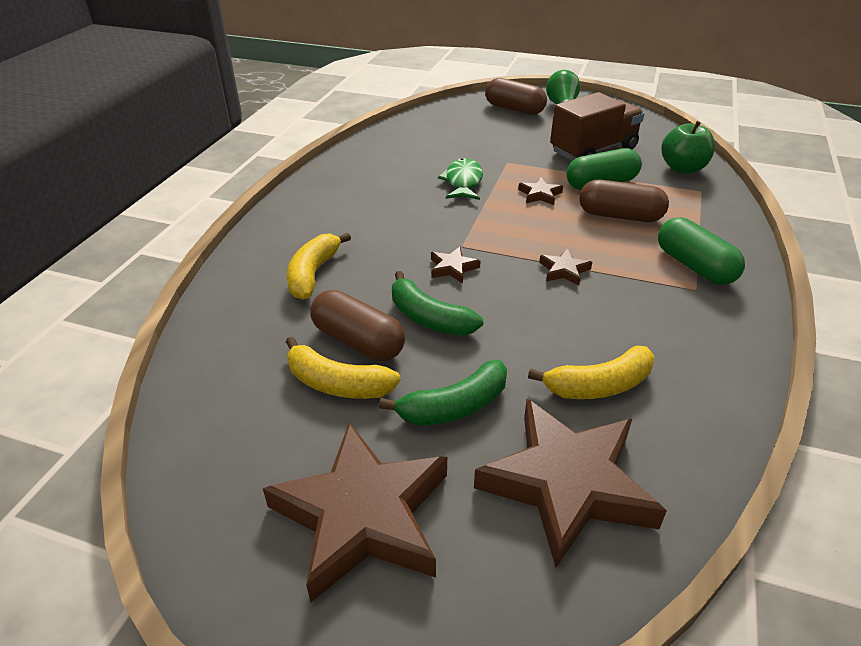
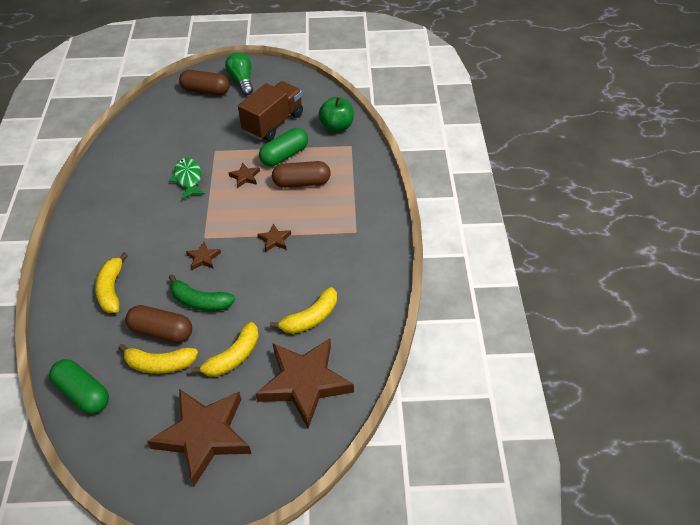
camera: 20 degrees left, 10 degrees up
green banana [379,360,507,425] -> yellow banana [191,322,259,377]
green capsule [658,217,745,285] -> green capsule moved to [49,359,109,414]

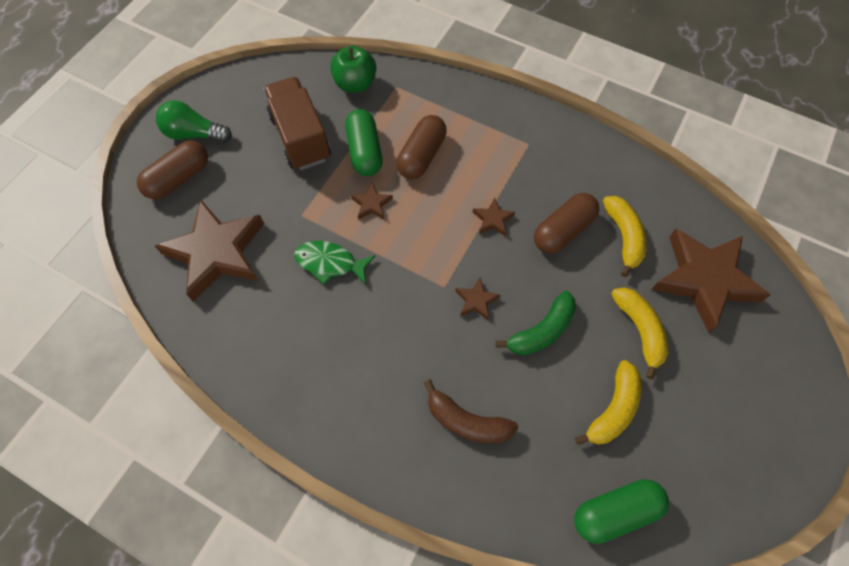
camera: 60 degrees left, 15 degrees up
yellow banana [95,252,128,313] -> brown banana [424,380,518,444]
brown capsule [126,305,192,343] -> brown capsule moved to [534,193,599,254]
brown star [147,389,252,486] -> brown star moved to [155,199,264,301]

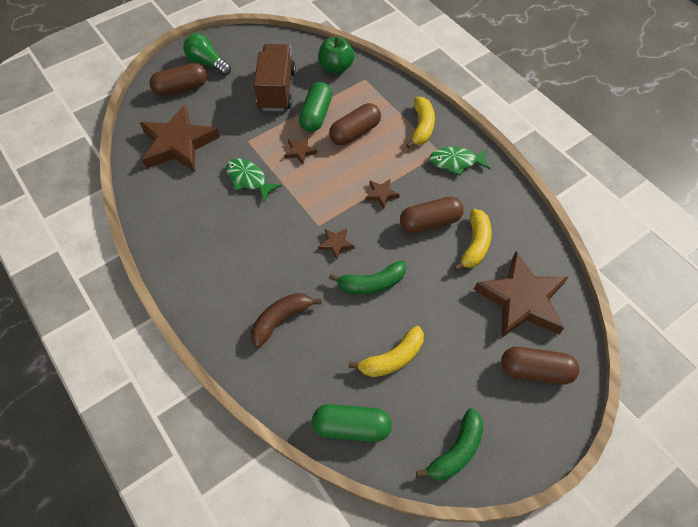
camera: 25 degrees right, 5 degrees down
brown banana [424,380,518,444] -> brown banana turned 90 degrees clockwise [251,293,322,348]
yellow banana [611,287,668,379] -> yellow banana moved to [406,97,435,149]
none -> green banana [416,408,483,480]
none -> green fish [429,147,491,176]
none -> brown capsule [501,347,579,385]

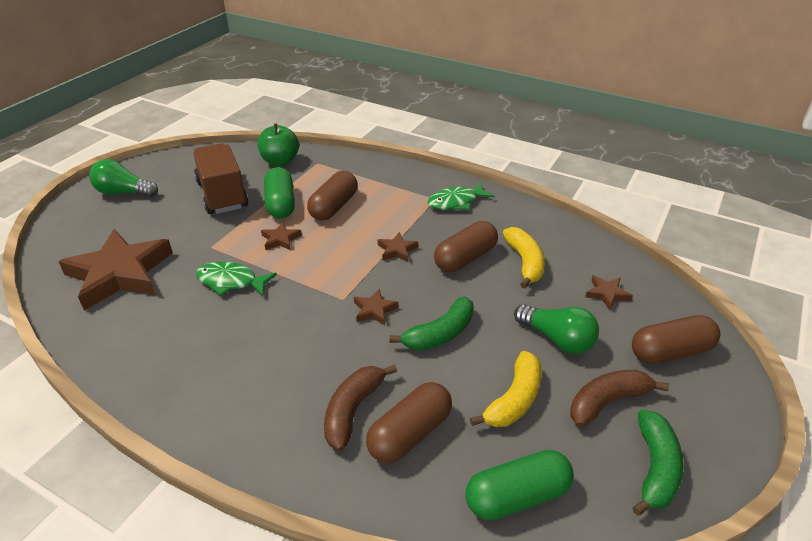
camera: 25 degrees left, 20 degrees down
brown capsule [149,63,207,96] -> brown capsule moved to [366,382,452,463]
yellow banana [406,97,435,149] -> none
brown star [474,252,568,338] -> brown star [585,275,633,310], size x0.41
none -> green light bulb [514,304,599,354]
none -> brown banana [570,370,669,427]

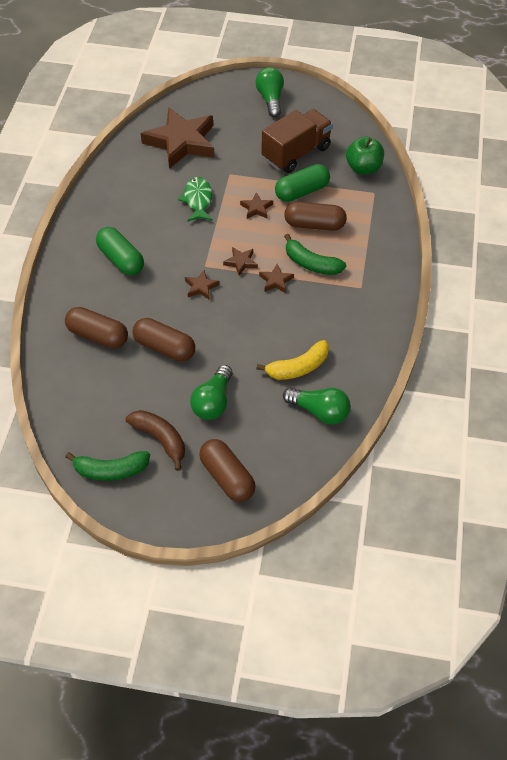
camera: 70 degrees right, 15 degrees up
brown banana [324,364,397,451] -> none
green banana [389,296,474,351] -> green banana moved to [284,234,346,275]
green fish [427,182,495,210] -> none
brown capsule [434,221,498,272] -> brown capsule moved to [132,318,195,362]
green capsule [466,450,574,520] -> green capsule moved to [96,227,144,276]
yellow banana [470,351,542,427] -> none
brown star [585,275,633,310] -> brown star moved to [223,247,258,276]
none -> green light bulb [283,388,350,425]

